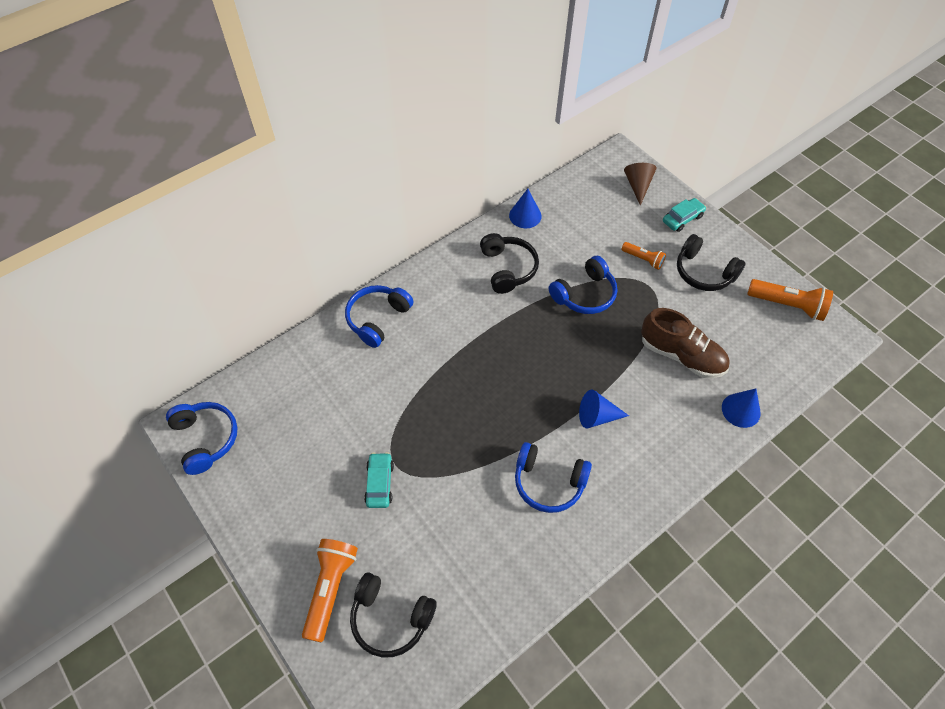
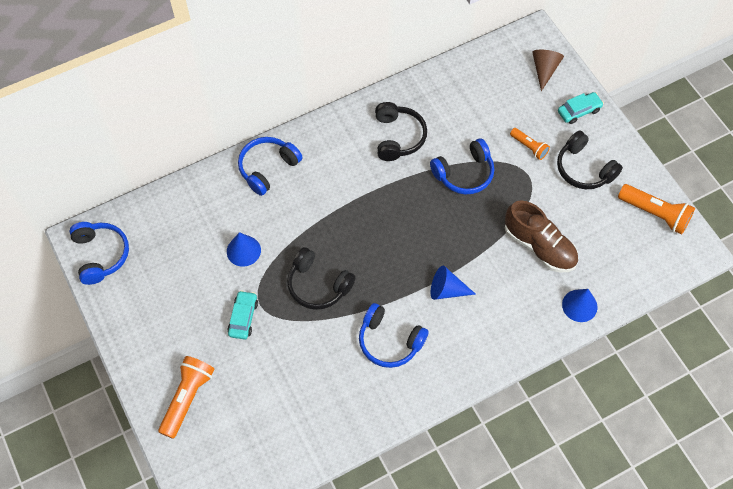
camera: 10 degrees right, 5 degrees up
black headphones [350,572,437,657] -> black headphones moved to [287,247,356,310]
blue cone [509,189,542,228] -> blue cone moved to [227,232,261,267]

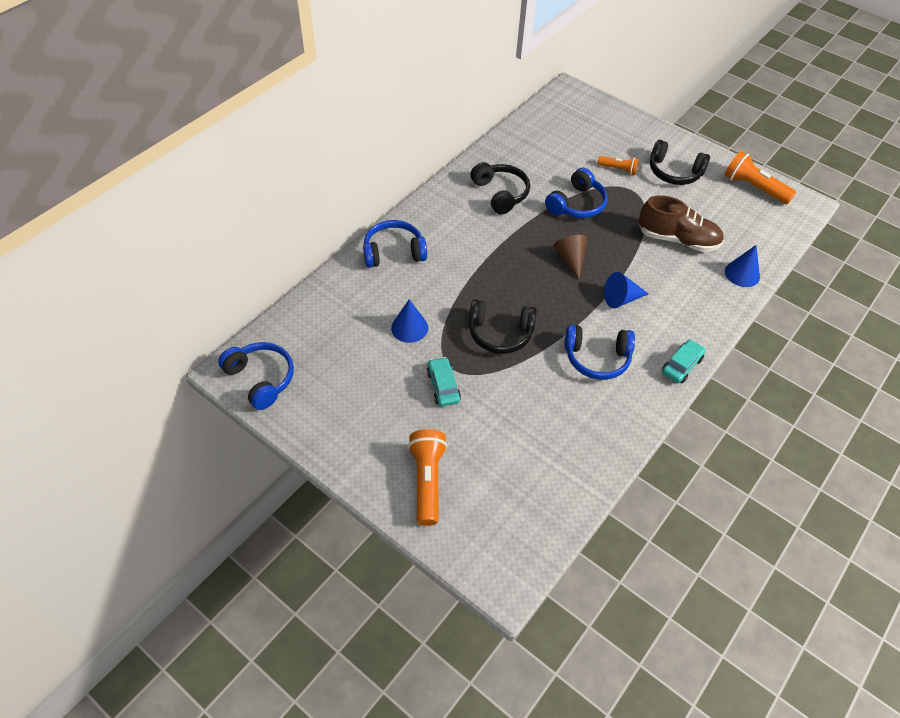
camera: 25 degrees left, 10 degrees down
blue headphones [238,137,302,196] -> blue headphones turned 60 degrees clockwise [363,220,427,268]
brown cone [532,50,564,91] -> brown cone moved to [553,235,588,280]
turquoise car [558,92,604,124] -> turquoise car moved to [662,339,706,383]
orange flashlight [618,184,695,235] -> orange flashlight turned 150 degrees counterclockwise [724,151,796,205]

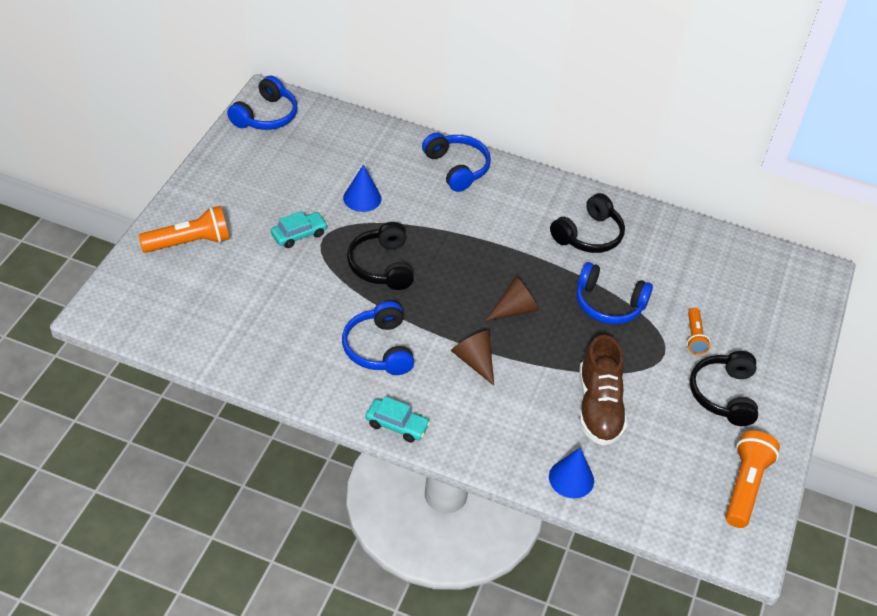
camera: 70 degrees right, 5 degrees down
blue cone [604,272,649,308] -> brown cone [451,330,494,386]

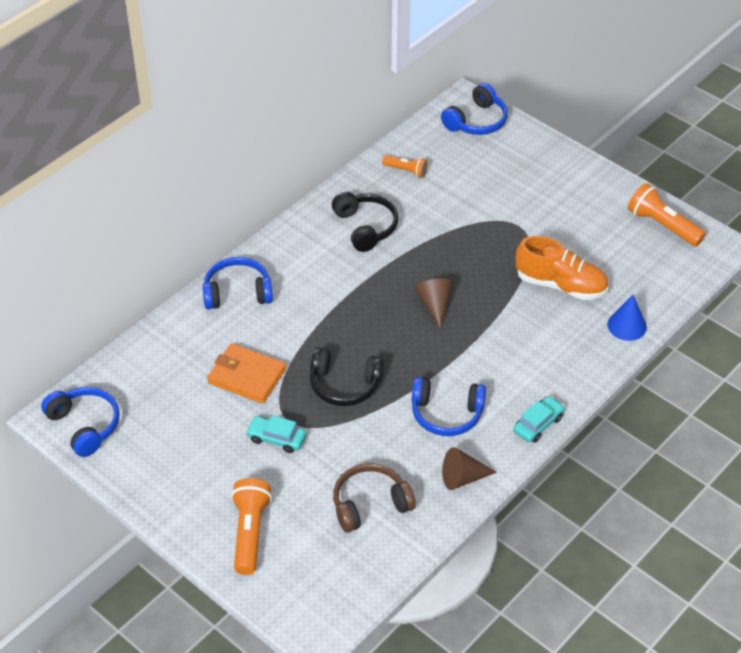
camera: 65 degrees left, 0 degrees up
turquoise car [271,211,328,248] -> turquoise car turned 60 degrees counterclockwise [246,415,306,453]
blue cone [343,164,381,212] -> orange wallet [207,343,286,404]
brown cone [451,330,494,386] -> brown cone moved to [442,447,497,490]
blue headphones [576,262,653,324] -> blue headphones moved to [441,83,508,135]
brown shoe [579,335,627,446] -> orange shoe [515,236,608,300]
orange flashlight [687,308,710,355] -> orange flashlight moved to [382,155,428,178]
black headphones [690,351,758,426] -> none
none -> brown headphones [333,463,416,532]

